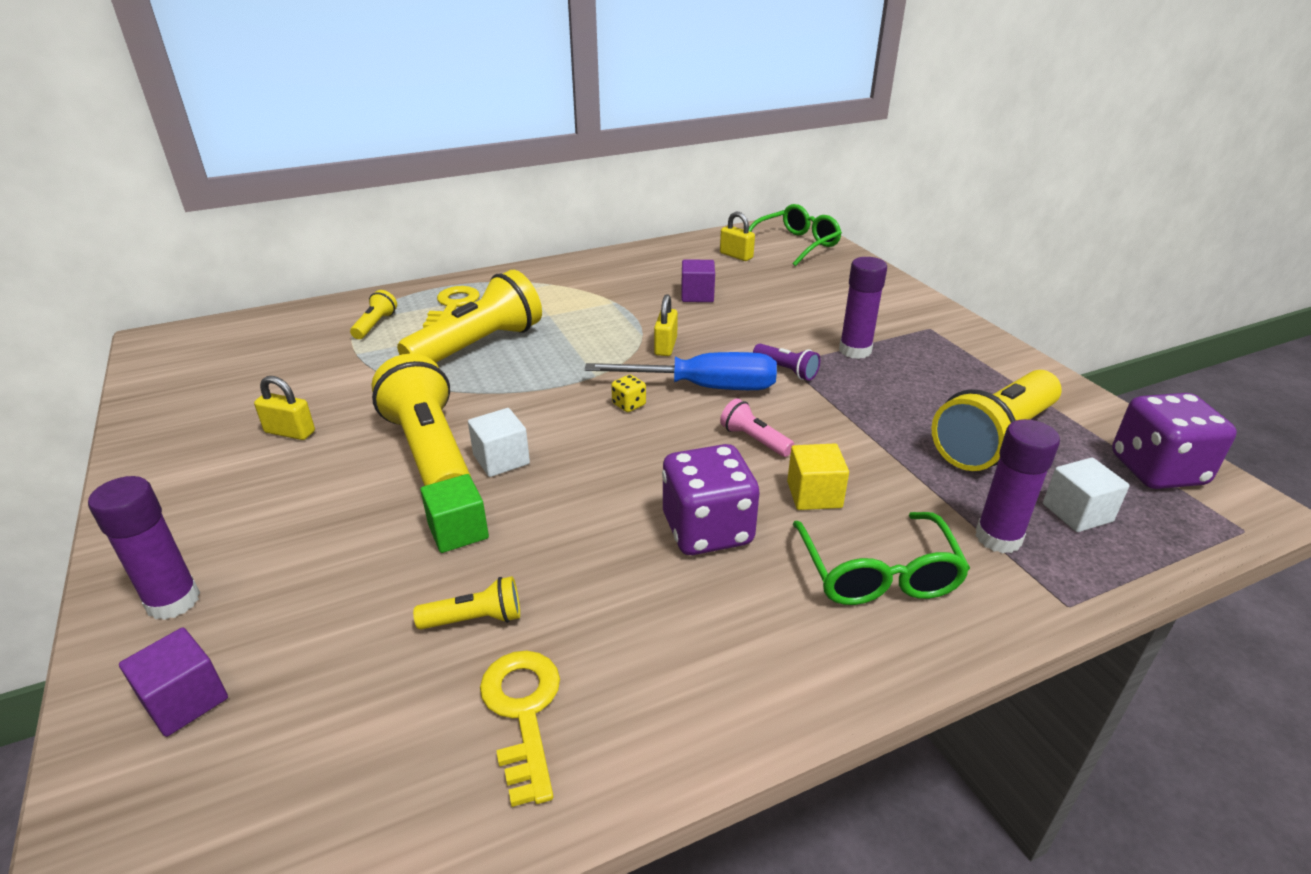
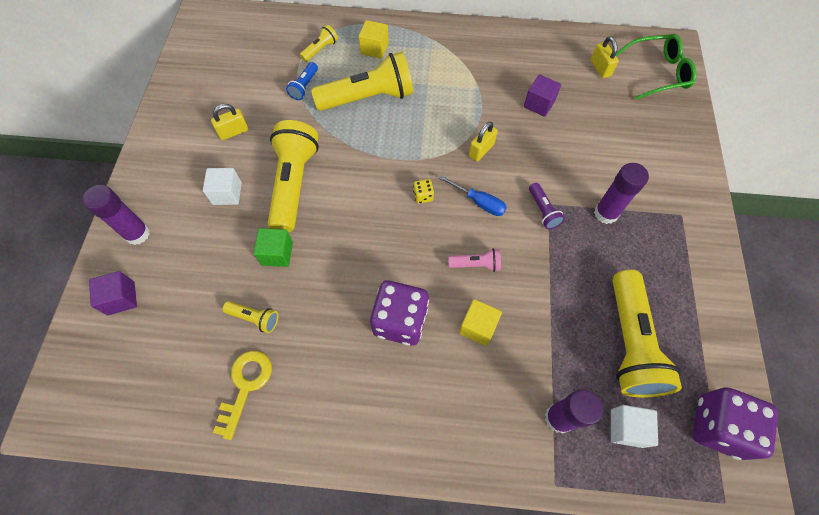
camera: 30 degrees right, 30 degrees up
yellow padlock [254,376,315,440] -> yellow padlock turned 75 degrees counterclockwise [211,104,248,140]
yellow key [423,286,480,328] -> yellow cube [359,20,389,59]
white cube [468,408,530,477] -> white cube moved to [203,168,242,205]
blue screwdriver [585,352,777,390] -> blue screwdriver [439,175,507,216], size x0.57
pink flashlight [720,398,794,457] -> pink flashlight turned 105 degrees clockwise [448,248,501,272]
green glasses [793,512,970,605] -> none
yellow flashlight [931,370,1062,471] -> yellow flashlight turned 75 degrees counterclockwise [612,269,682,397]
none -> blue flashlight [286,62,318,100]

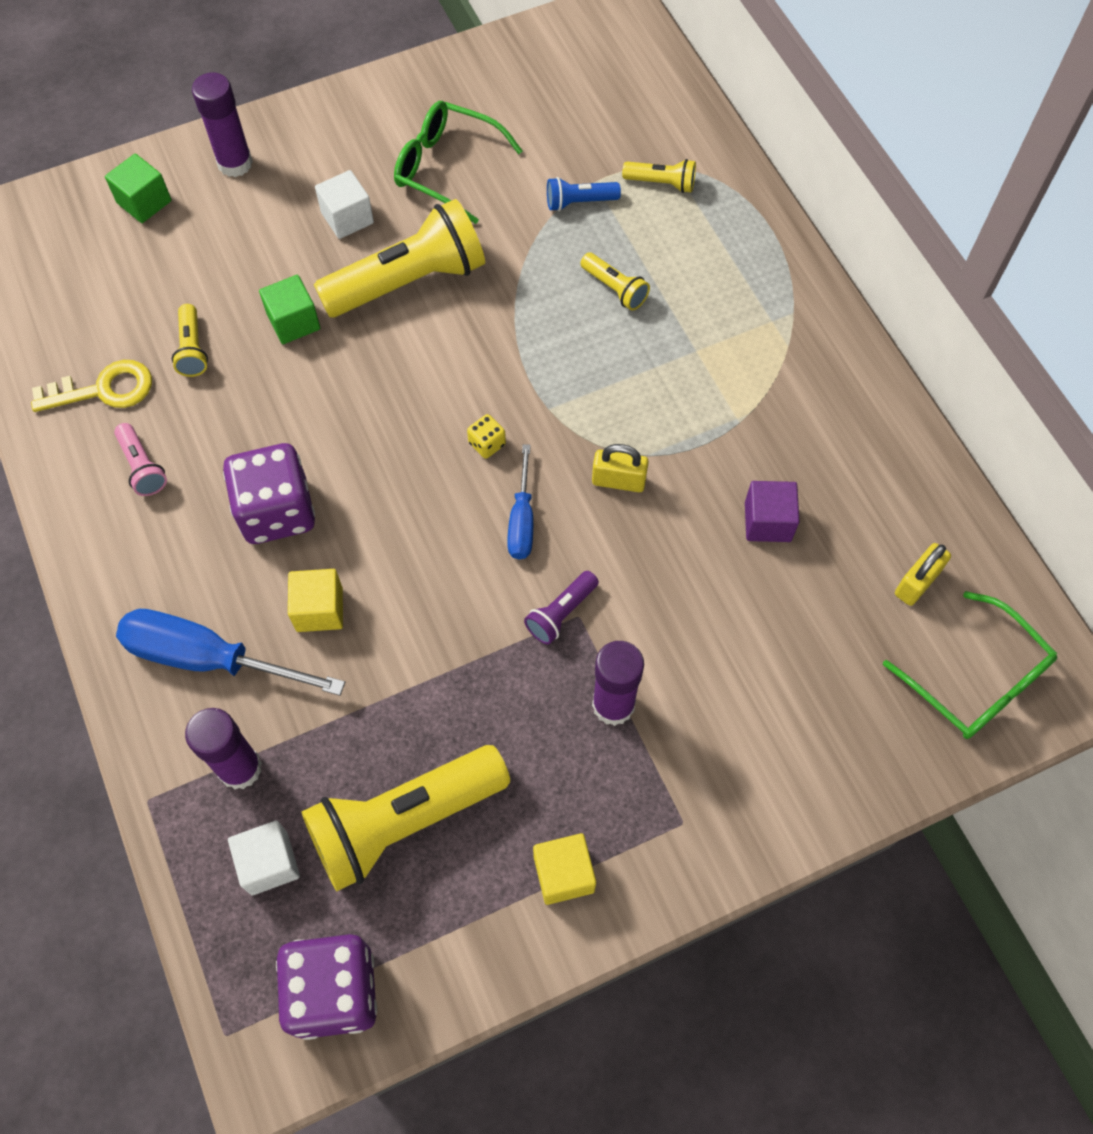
camera: 60 degrees right, 0 degrees up
purple cube [89,271,137,315] -> green cube [105,154,172,223]
yellow padlock [211,104,248,140] -> green glasses [394,101,523,224]
yellow flashlight [311,52,413,111] -> yellow flashlight [580,253,650,311], size x0.45
yellow cube [359,20,389,59] -> yellow cube moved to [533,833,596,905]
pink flashlight [448,248,501,272] -> pink flashlight moved to [114,423,167,496]
none -> blue screwdriver [116,609,345,696]

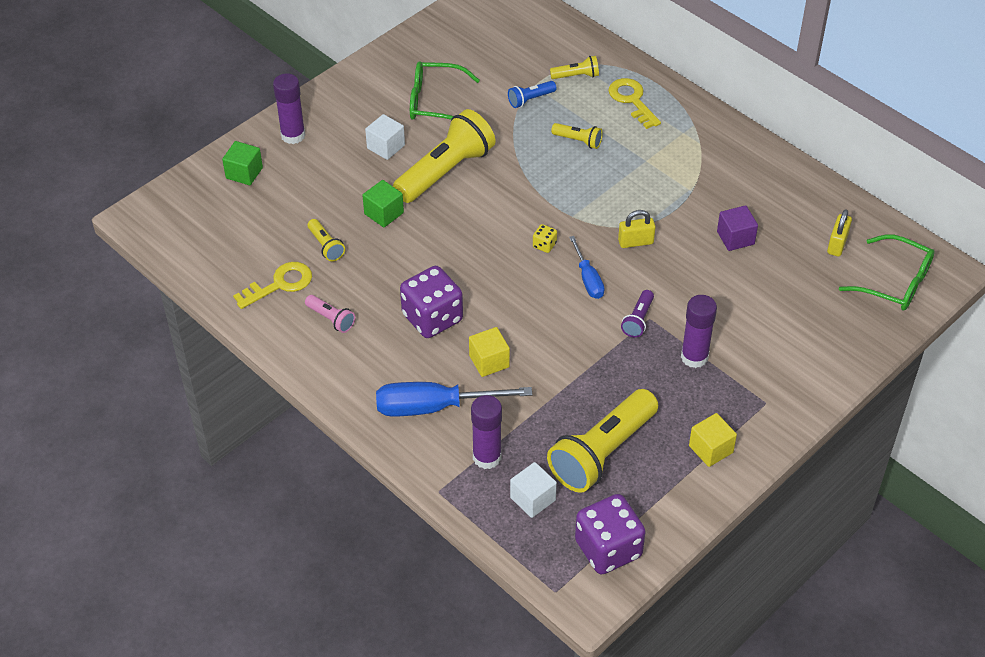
camera: 20 degrees left, 15 degrees down
none -> yellow key [608,78,661,129]

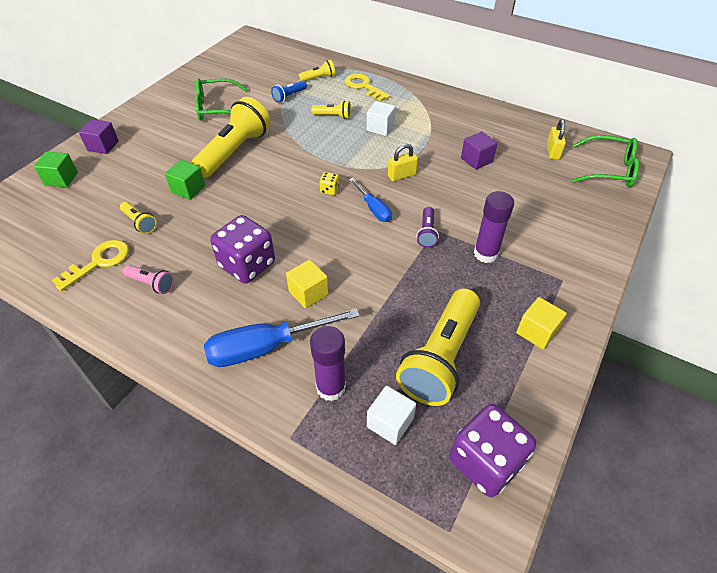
camera: 15 degrees left, 0 degrees up
purple glue stick [273,73,306,144] -> purple cube [79,119,119,154]
white cube [365,114,405,160] -> white cube moved to [367,101,396,136]

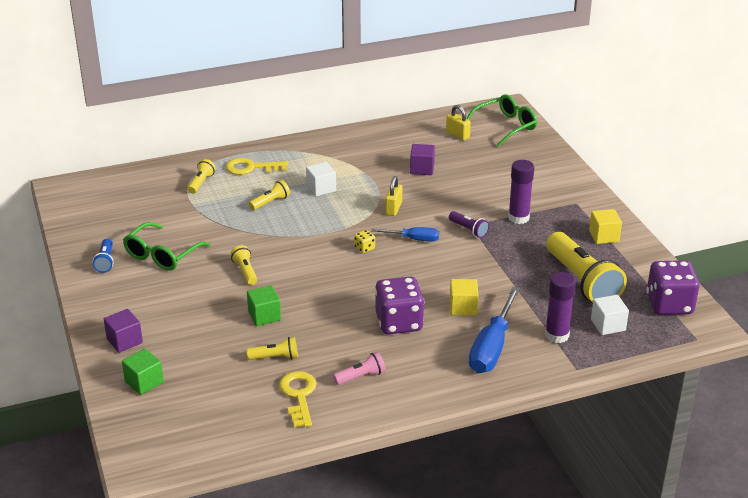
camera: 50 degrees left, 15 degrees down
yellow flashlight [191,97,270,178] -> yellow flashlight [230,245,257,285], size x0.45
blue flashlight [271,80,307,103] -> blue flashlight moved to [93,239,114,273]

